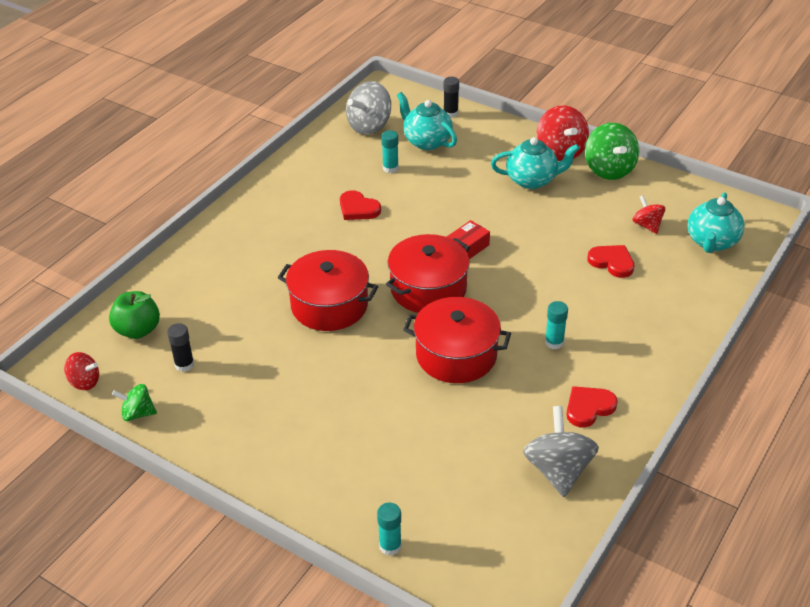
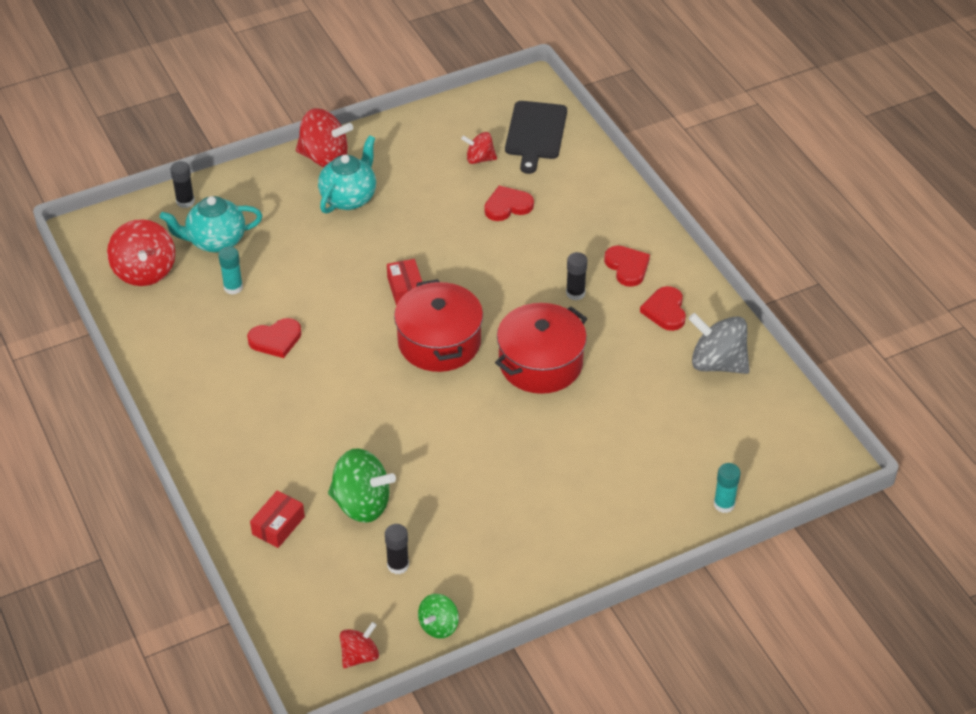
camera: 60 degrees left, 5 degrees up
green apple [109,291,160,339] -> none
red pot [278,250,378,331] -> none
grey spinning top [346,81,391,135] -> red spinning top [107,219,175,286]
turquoise glue stick [545,301,568,349] -> black glue stick [566,252,587,300]
green spinning top [585,123,639,180] -> green spinning top moved to [328,448,396,523]
turquoise teapot [687,192,745,253] -> black cutting board [505,101,567,174]
none -> red box [250,490,305,548]
none -> red heart [604,246,650,287]

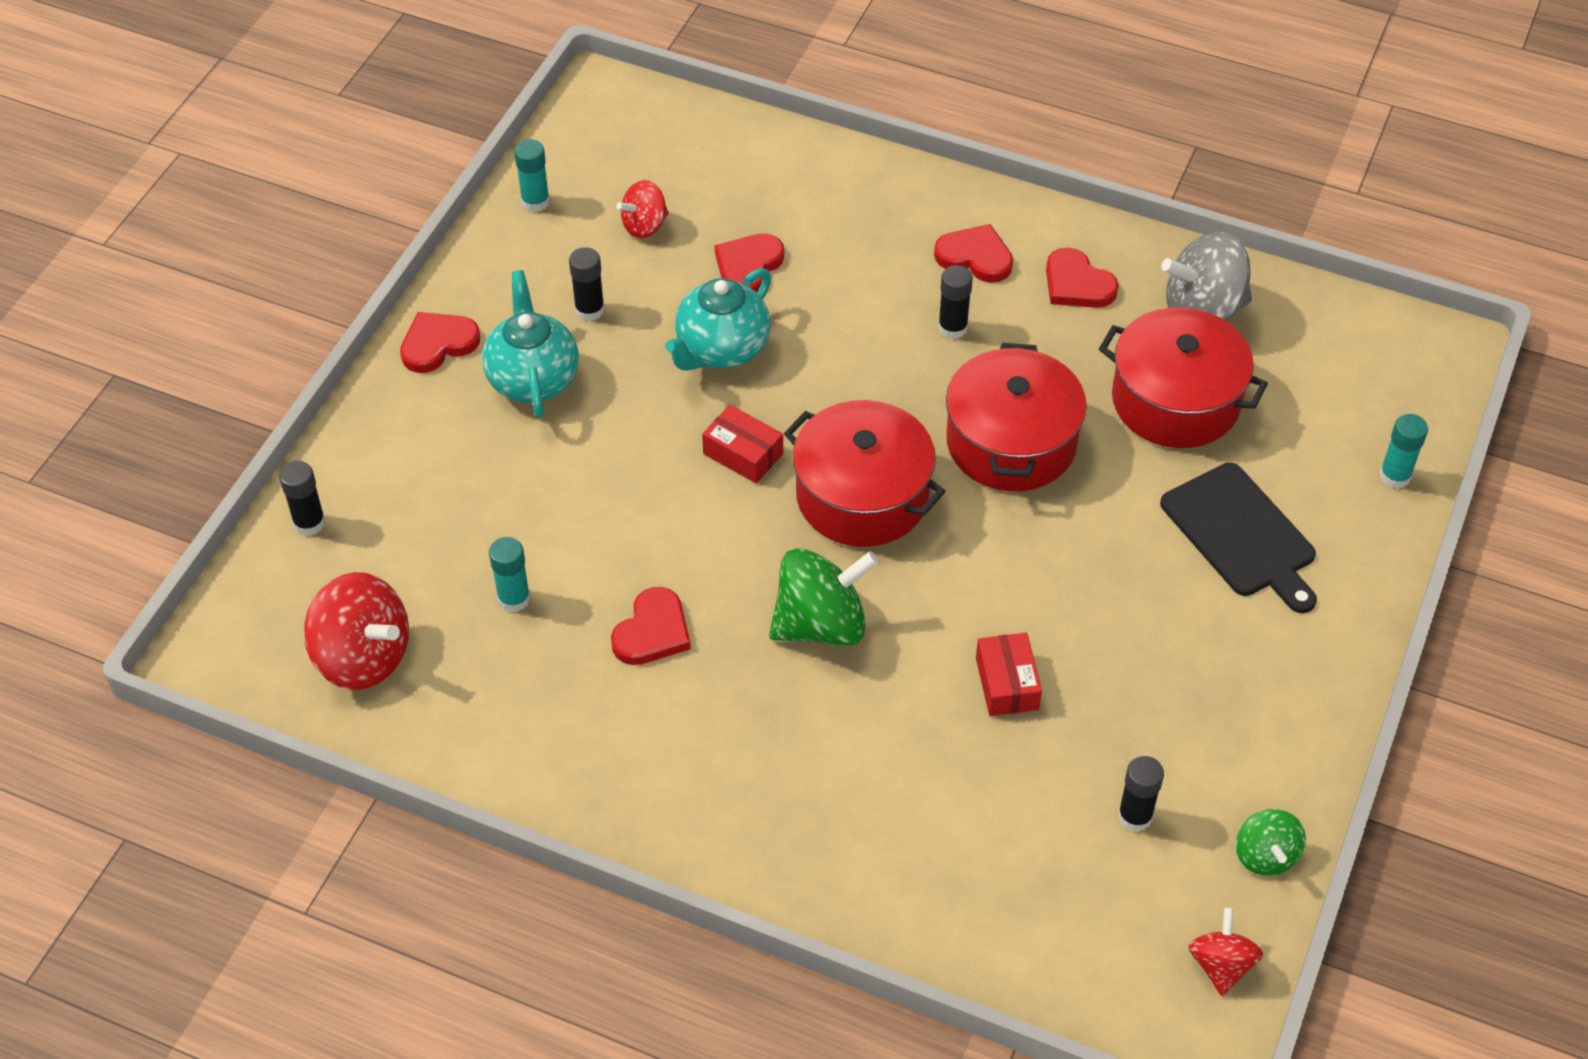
camera: 40 degrees left, 5 degrees up
turquoise teapot [160,196,262,252] -> turquoise teapot moved to [665,268,771,371]
red box [250,490,305,548] -> red box moved to [976,633,1042,716]
red spinning top [296,108,353,167] -> red heart [400,312,480,373]
green spinning top [328,448,396,523] -> green spinning top moved to [769,548,879,646]
black cutting board [505,101,567,174] -> black cutting board moved to [1160,462,1317,613]
none -> turquoise glue stick [514,139,550,212]
none -> black glue stick [569,247,605,321]
none -> red pot [1099,307,1268,448]

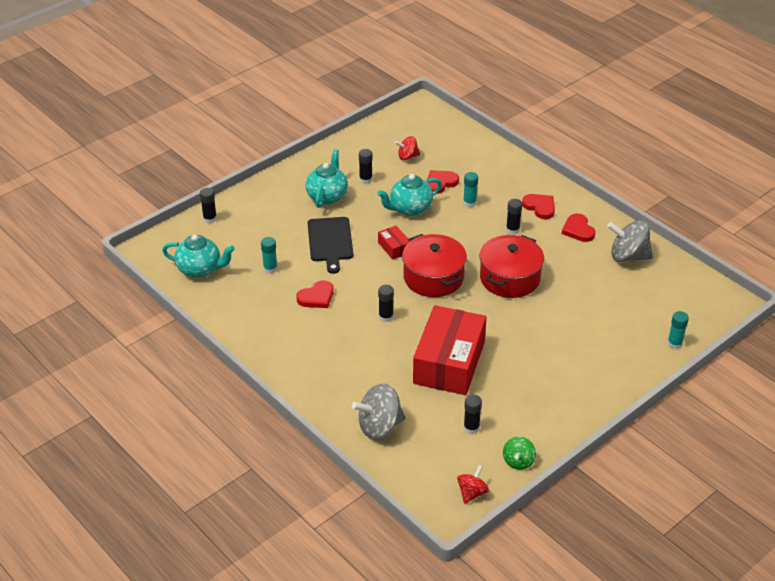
camera: 25 degrees right, 10 degrees down
red spinning top [304,572,409,690] -> turquoise teapot [162,234,235,278]
red heart [400,312,480,373] -> none
turquoise glue stick [514,139,550,212] -> turquoise glue stick moved to [463,172,478,207]
green spinning top [769,548,879,646] -> black glue stick [378,285,394,322]
red box [976,633,1042,716] -> red box [413,305,487,395], size x2.36
red pot [1099,307,1268,448] -> none
black cutting board [1160,462,1317,613] -> black cutting board moved to [308,217,353,274]
none -> grey spinning top [352,384,405,440]

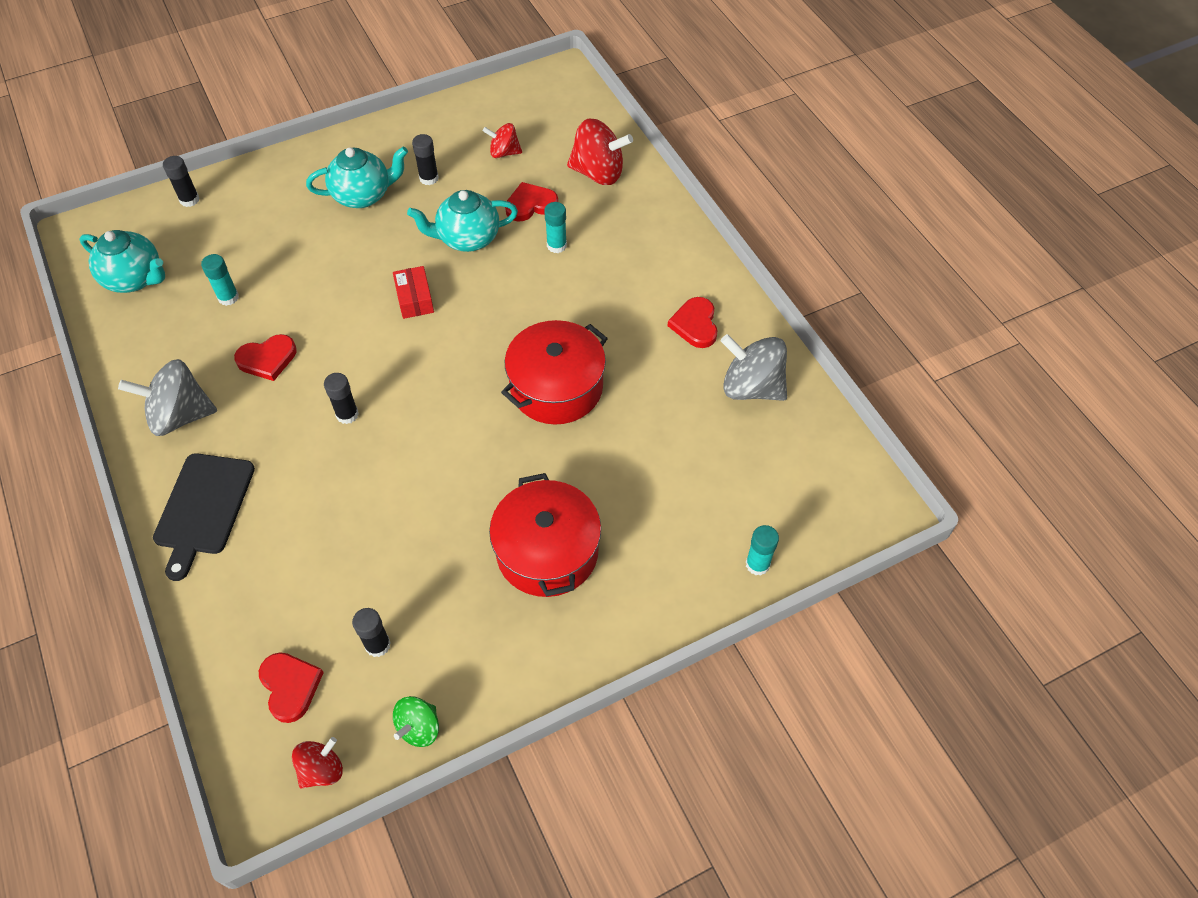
camera: 15 degrees right, 15 degrees up
turquoise teapot [306,149,348,208] -> turquoise teapot turned 45 degrees clockwise [306,147,408,208]
black cutting board [308,217,353,274] -> black cutting board moved to [153,453,255,581]
grey spinning top [352,384,405,440] -> grey spinning top moved to [118,359,217,436]
red pot [402,234,467,297] -> red pot moved to [489,473,601,597]
red box [413,305,487,395] -> none
black glue stick [506,199,522,234] -> none
red heart [522,194,555,219] -> red heart moved to [259,653,324,723]
none -> red spinning top [567,119,633,185]

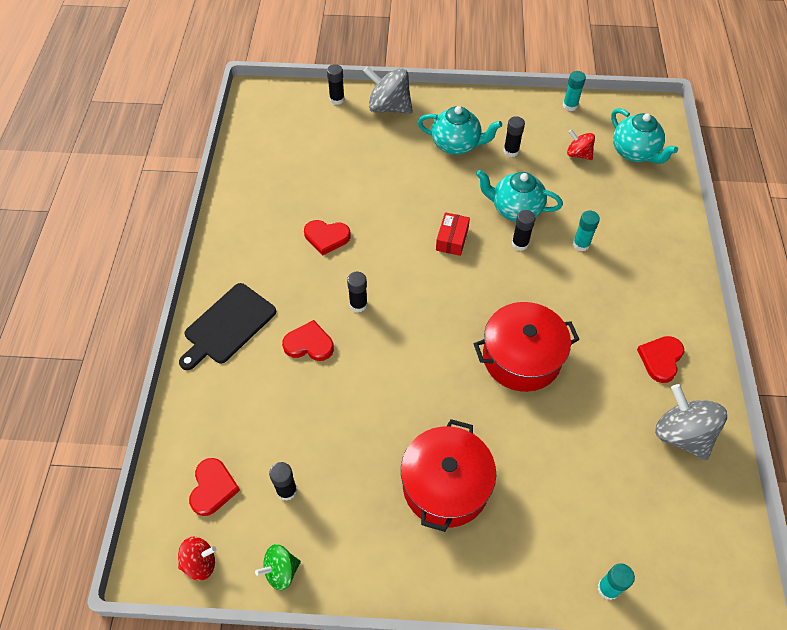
camera: 30 degrees right, 0 degrees up
turquoise teapot [80,230,165,293] -> turquoise teapot moved to [611,108,678,164]
grey spinning top [118,359,217,436] -> grey spinning top moved to [363,66,413,114]
turquoise glue stick [201,254,239,306] -> turquoise glue stick moved to [563,71,586,111]
red heart [505,182,558,222] -> red heart moved to [282,320,334,361]
red spinning top [567,119,633,185] -> none
none -> black glue stick [512,210,536,251]

